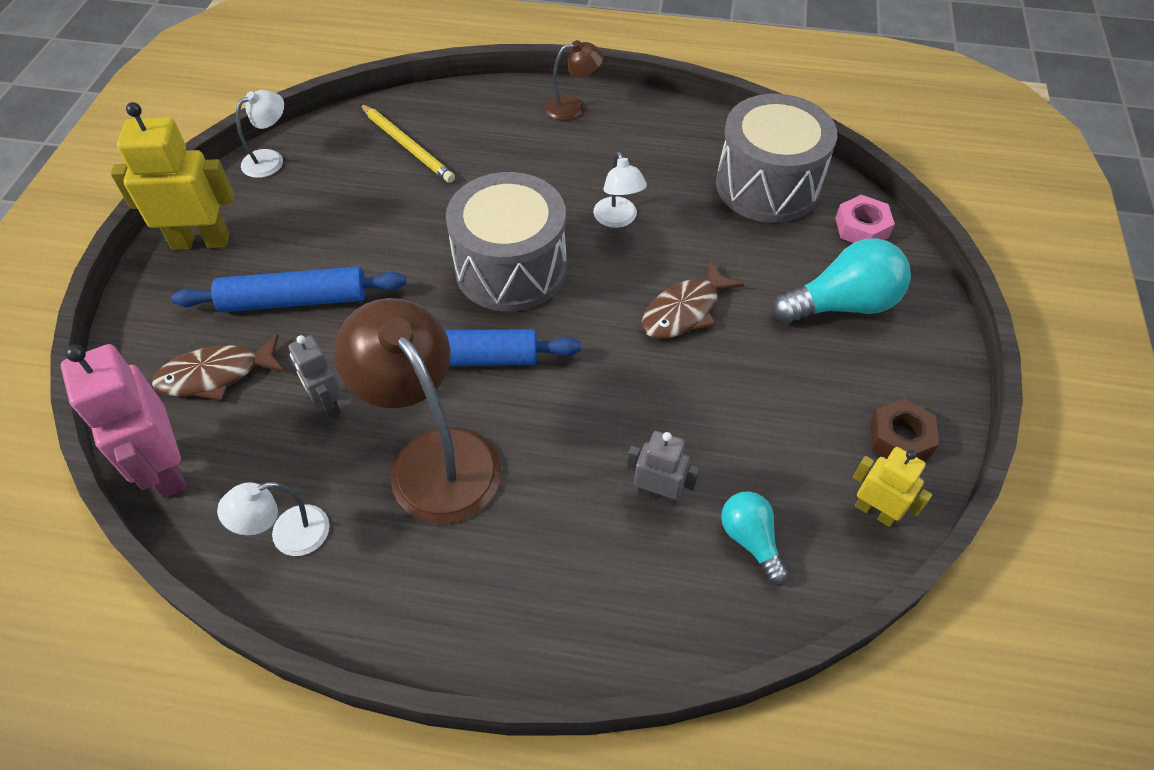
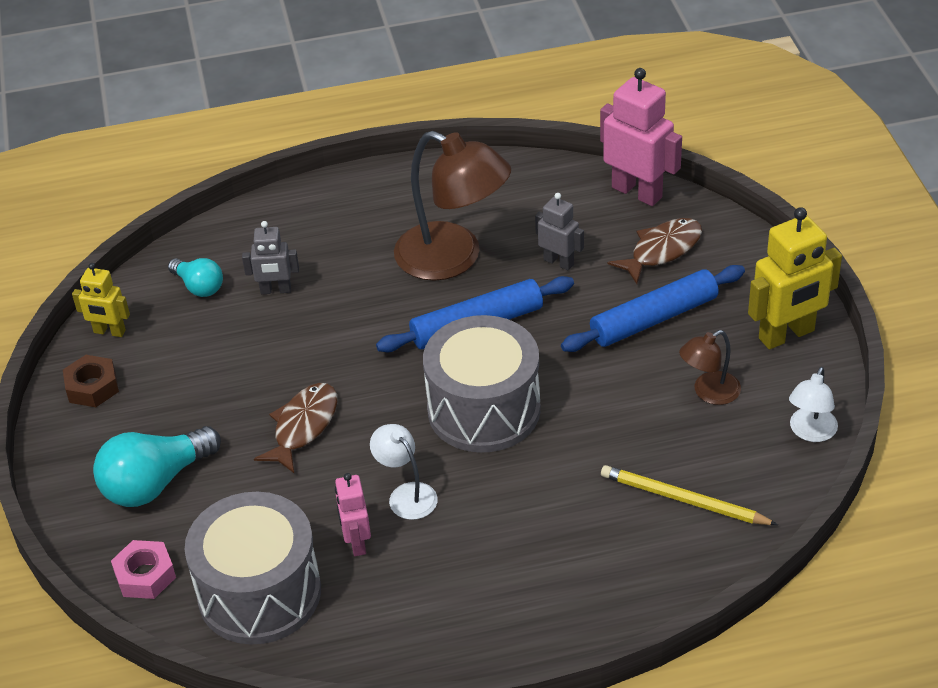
camera: 160 degrees right, 10 degrees down
white lamp [217,482,330,556] -> none
brown lamp [545,40,604,121] -> brown lamp moved to [679,330,741,405]
none -> pink robot [335,473,371,556]

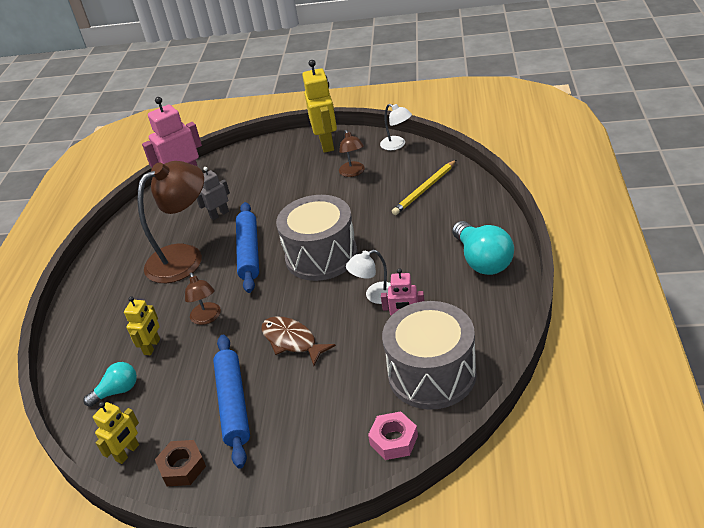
camera: 70 degrees left, 5 degrees down
turquoise light bulb [93,426,221,507] -> turquoise light bulb moved to [452,221,514,275]
grey robot [242,221,299,294] -> yellow robot [124,296,160,355]
blue rolling pin [561,265,745,352] -> blue rolling pin moved to [213,335,250,469]
brown fish [608,218,702,284] -> none
none -> brown lamp [185,272,221,325]

